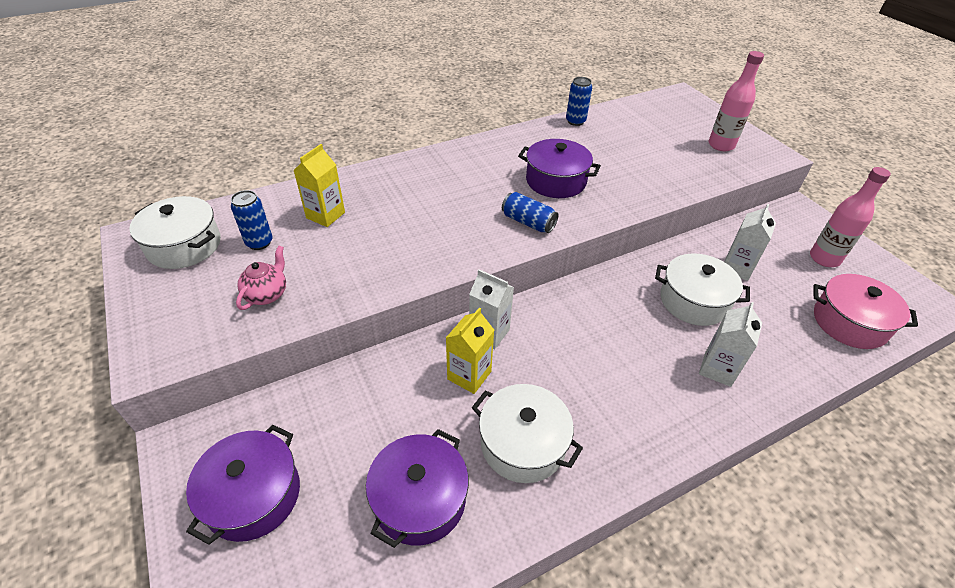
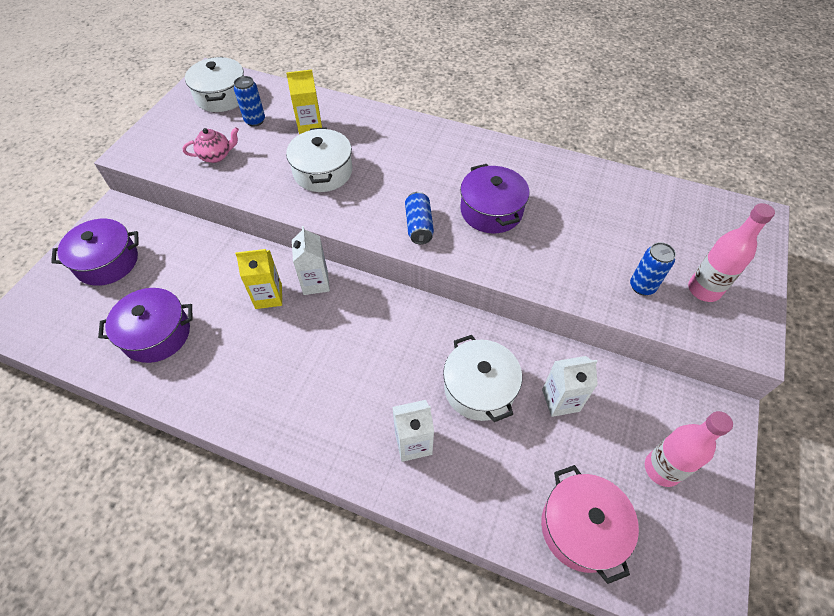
camera: 50 degrees right, 10 degrees up
white pot [472,384,583,483] -> white pot moved to [286,127,352,192]
blue can [566,77,592,126] -> blue can moved to [630,242,676,295]

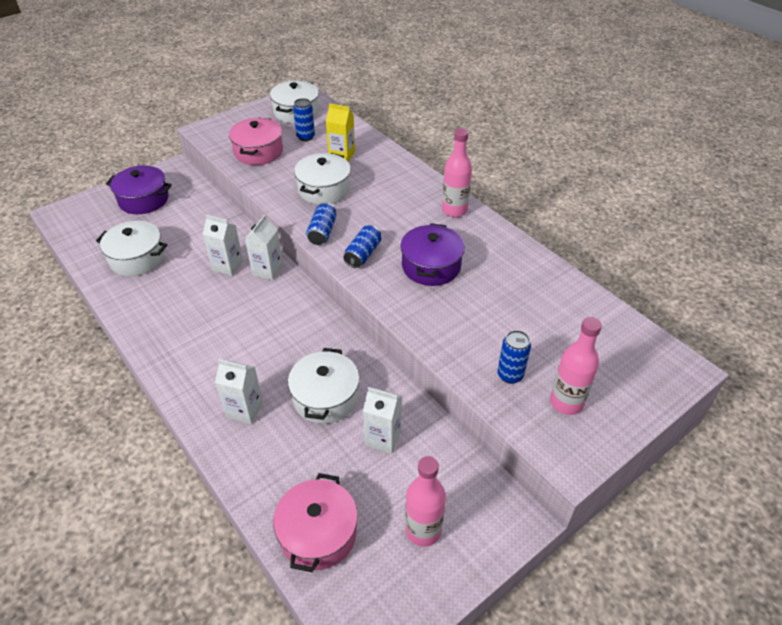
camera: 30 degrees right, 10 degrees down
purple pot [98,288,192,363] -> white pot [96,221,167,276]
pink teapot [183,127,239,163] -> pink pot [229,118,283,165]
yellow carton [235,249,282,309] -> white carton [203,215,243,276]
none -> blue can [306,202,336,245]
none -> pink bottle [442,128,472,217]

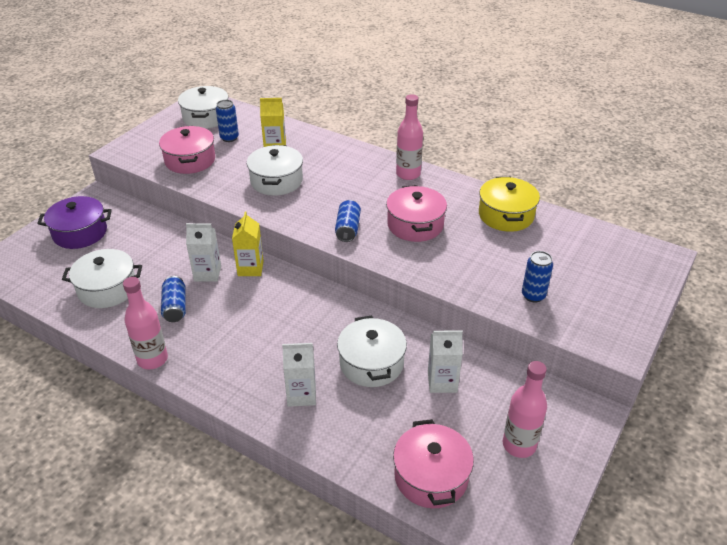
camera: 20 degrees left, 5 degrees down
white carton [245,215,283,280] -> yellow carton [232,211,264,276]
blue can [306,202,336,245] -> blue can moved to [161,276,186,322]
purple pot [400,223,465,286] -> pink pot [386,185,447,242]
pink bottle [550,317,602,415] -> pink bottle moved to [123,277,168,370]
none -> yellow pot [479,177,540,232]

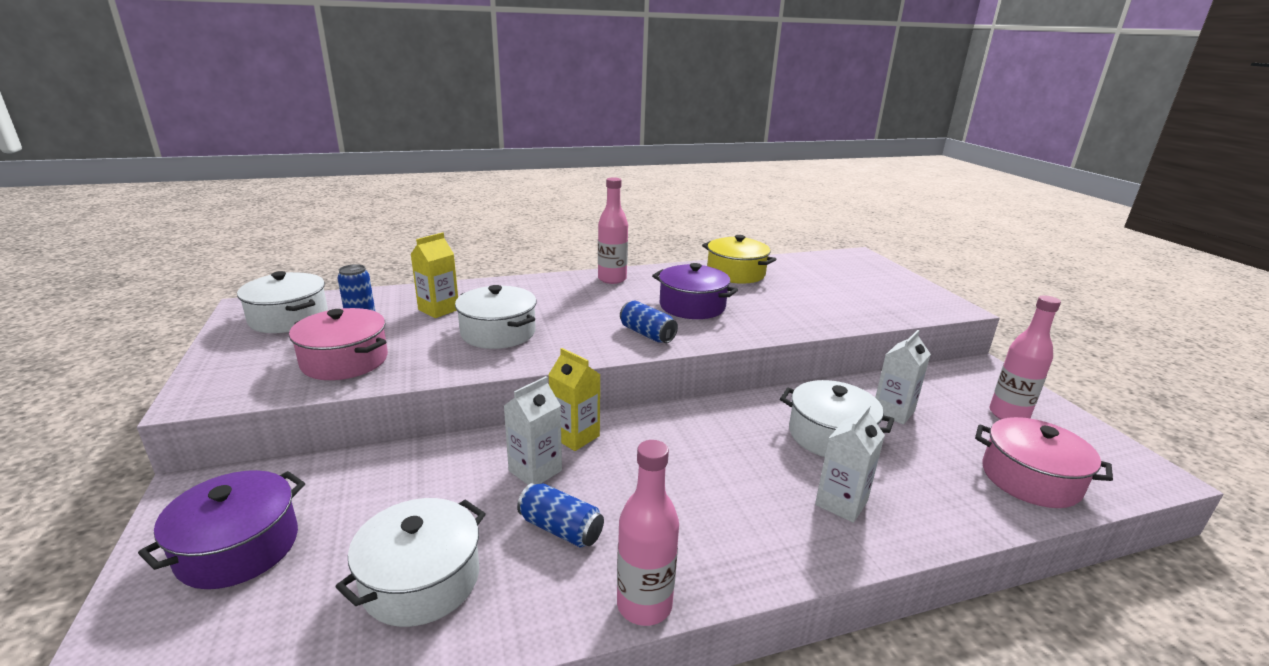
camera: 50 degrees left, 15 degrees down
pink pot [386,185,447,242] -> purple pot [652,263,738,319]
blue can [522,251,553,303] -> none

